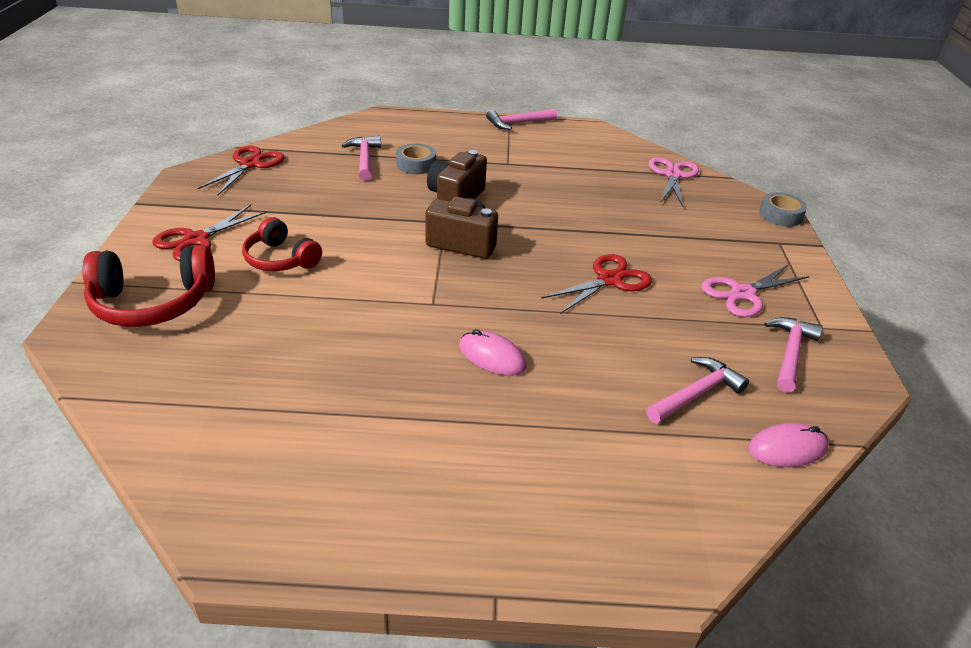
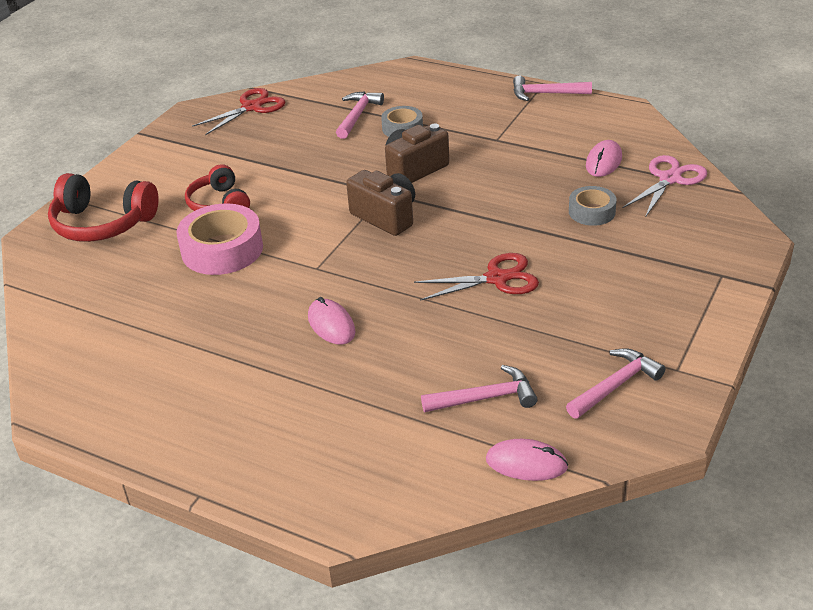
camera: 30 degrees right, 0 degrees up
red scissors [152,205,267,261] -> none
pink scissors [701,264,810,317] -> none
grey tape [759,192,807,227] -> grey tape moved to [569,186,617,226]
none -> pink tape [177,203,263,275]
none -> pink mouse [586,140,622,177]

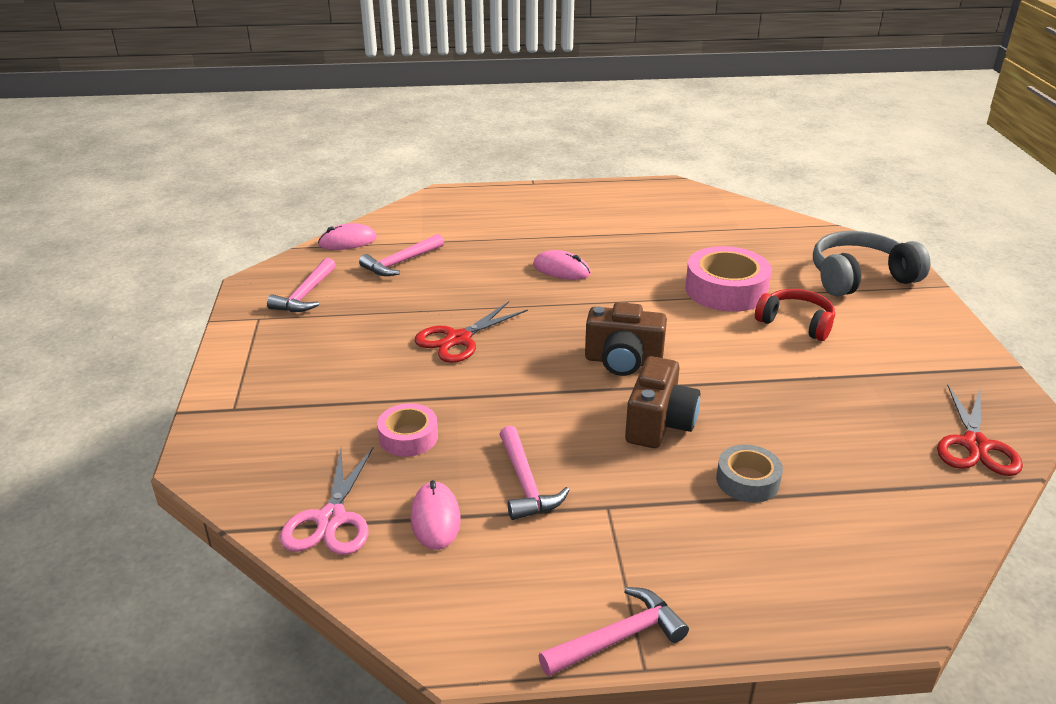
camera: 145 degrees right, 5 degrees down
red headphones [48,173,159,242] -> grey headphones [813,231,930,297]
pink hammer [336,91,384,139] -> pink hammer moved to [499,426,570,520]
grey tape [569,186,617,226] -> pink tape [377,403,438,457]

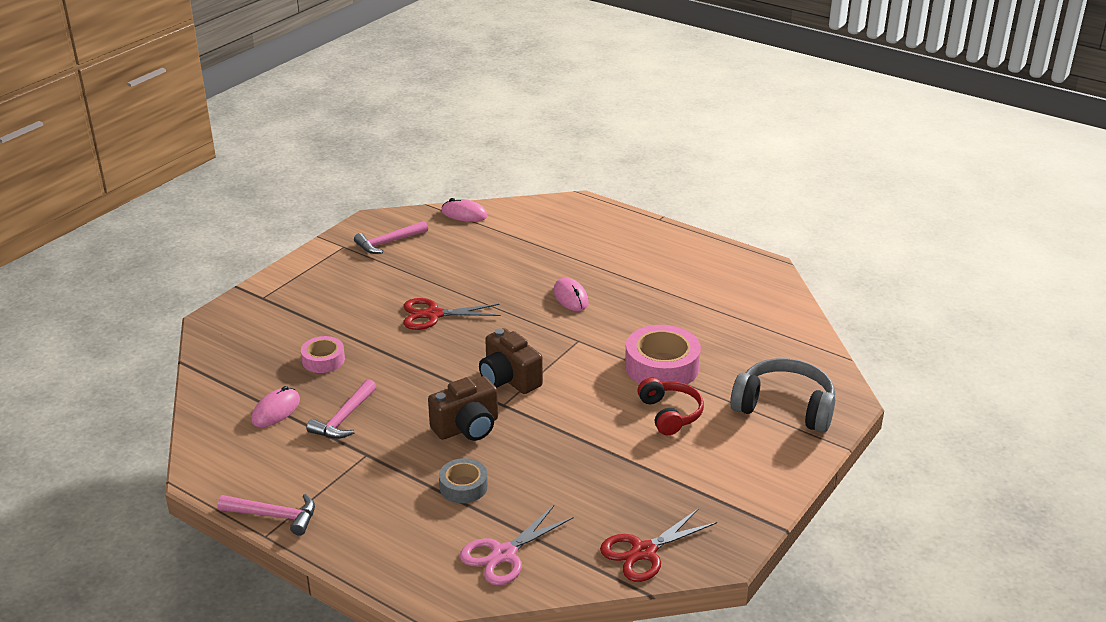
camera: 40 degrees right, 0 degrees up
pink scissors [280,448,373,555] -> pink scissors moved to [460,505,574,585]
pink hammer [359,234,444,276] -> none

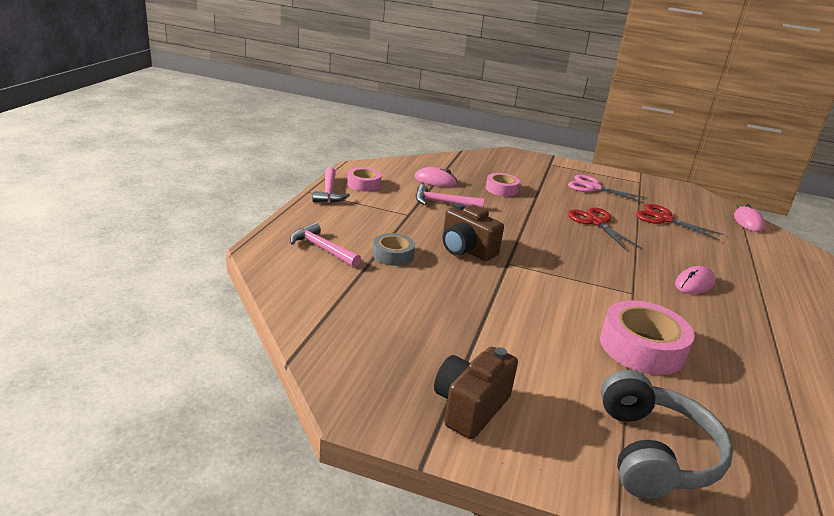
camera: 70 degrees right, 5 degrees down
pink hammer [354,221,428,254] -> pink hammer moved to [290,222,361,267]
pink scissors [460,505,574,585] -> pink scissors moved to [568,175,648,203]
brown camera [479,328,543,394] -> brown camera moved to [434,347,518,439]
red scissors [600,508,717,582] -> red scissors moved to [636,204,724,240]
red headphones [637,377,704,435] -> none
none -> pink tape [347,167,382,192]

